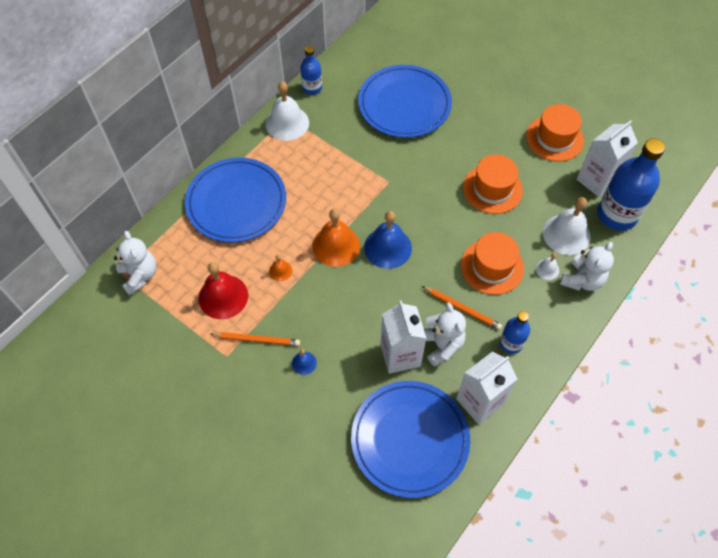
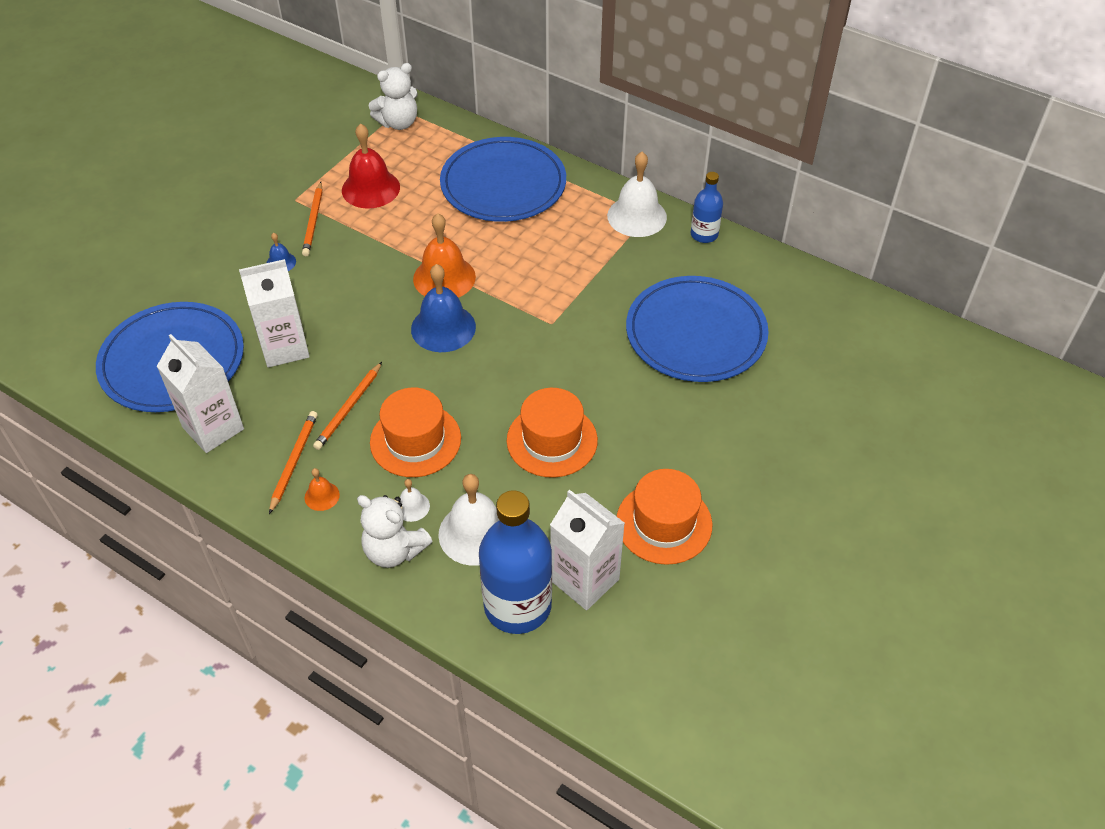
camera: 85 degrees right, 10 degrees down
orange bell [269,255,292,281] -> orange bell moved to [305,468,340,511]
white teddy bear [424,302,466,367] -> none
blue bottle [500,311,530,354] -> orange pencil [269,411,318,514]

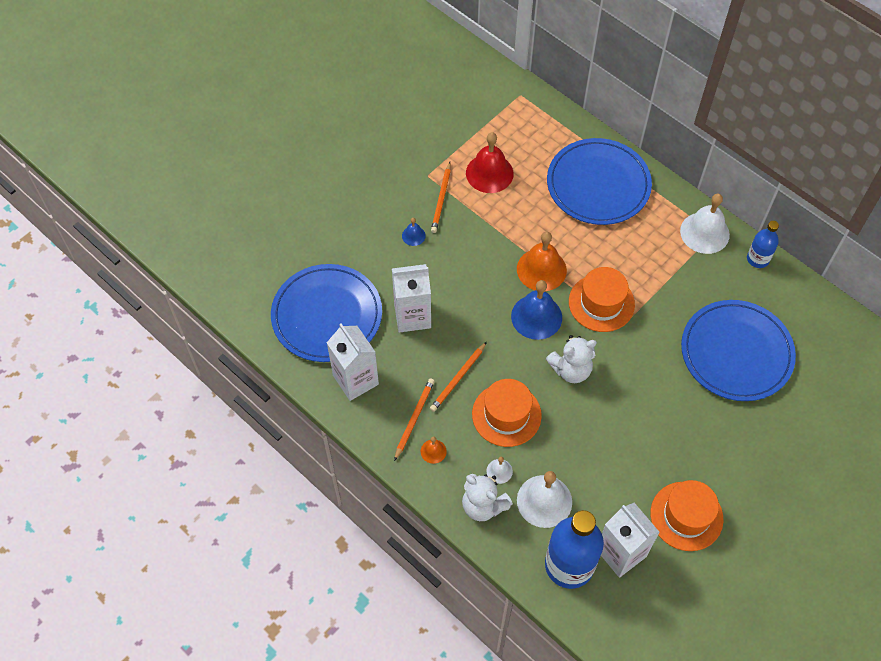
camera: 10 degrees right, 10 degrees up
white teddy bear [369,63,418,130] -> white teddy bear moved to [546,335,597,383]
orange hat [507,388,598,478] -> orange hat moved to [569,267,635,332]

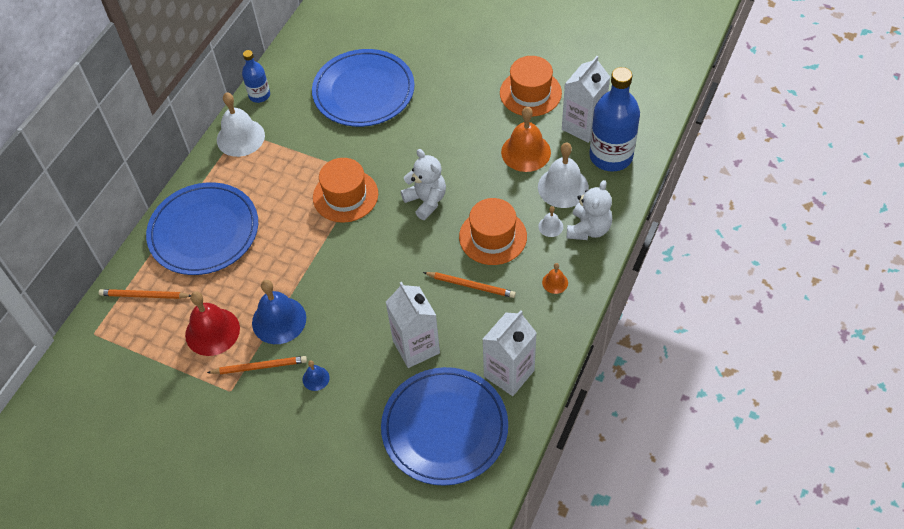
camera: 105 degrees left, 5 degrees down
orange pencil [394,378,435,461] -> orange pencil moved to [99,289,191,299]
blue bell [511,280,562,340] -> blue bell moved to [252,280,306,344]
orange bell [517,232,567,291] -> orange bell moved to [501,107,551,172]

